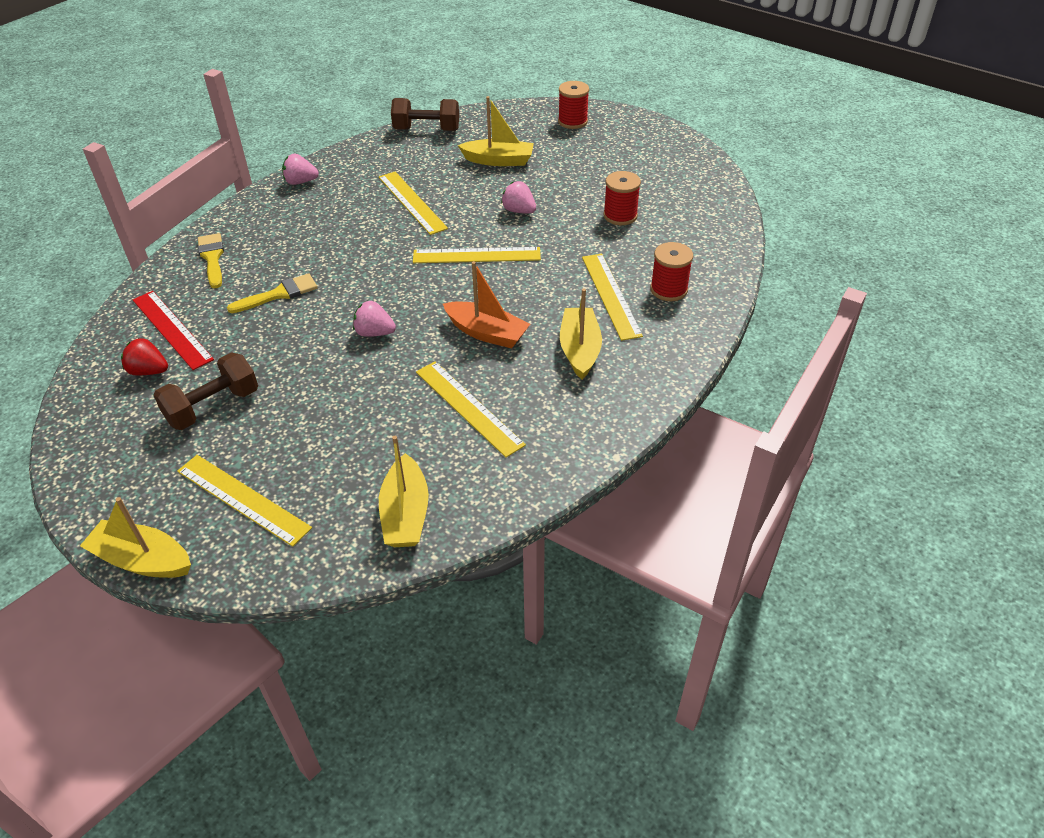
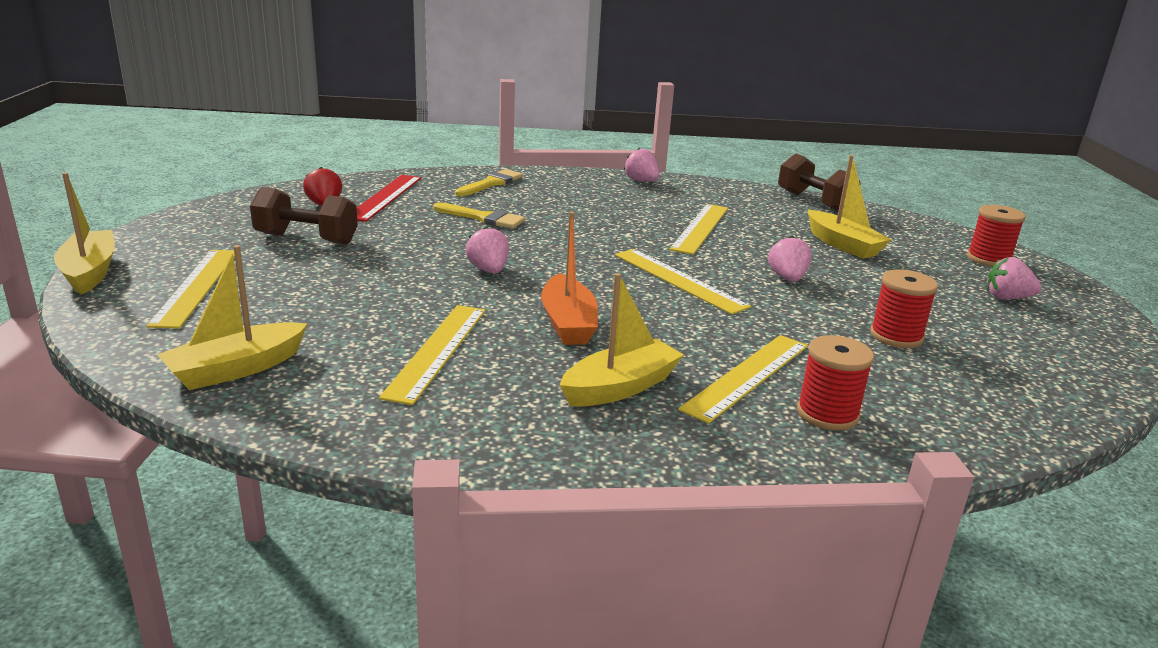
camera: 50 degrees right, 20 degrees down
none -> pink strawberry [987,257,1041,299]

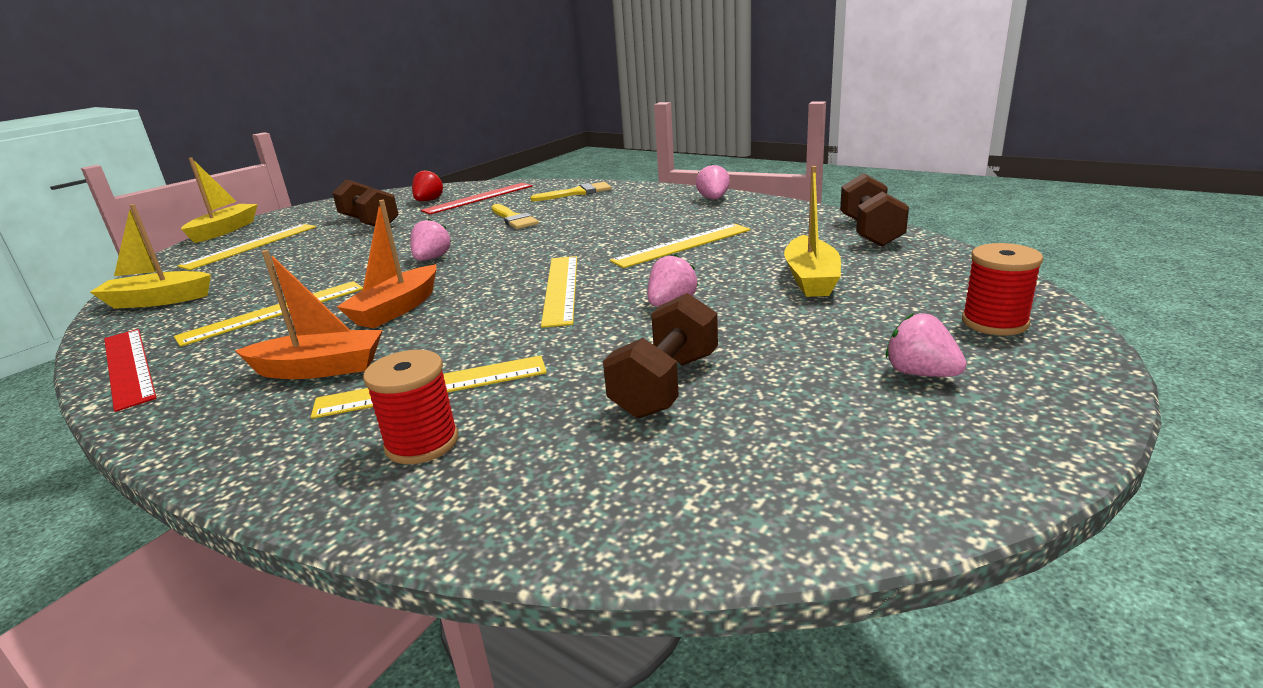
camera: 40 degrees right, 0 degrees up
yellow boat [560,273,684,407] -> orange boat [235,250,382,379]
red spool [870,269,938,348] -> brown dumbbell [603,293,718,419]
none -> red ruler [104,329,156,412]

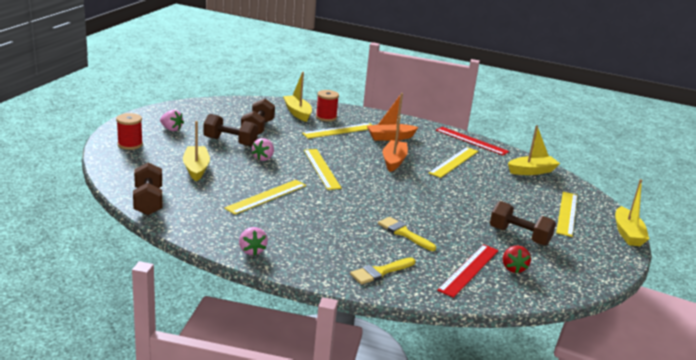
camera: 160 degrees right, 0 degrees up
pink strawberry [410,219,451,261] -> none
none -> brown dumbbell [204,114,258,147]
none -> yellow boat [283,72,312,122]

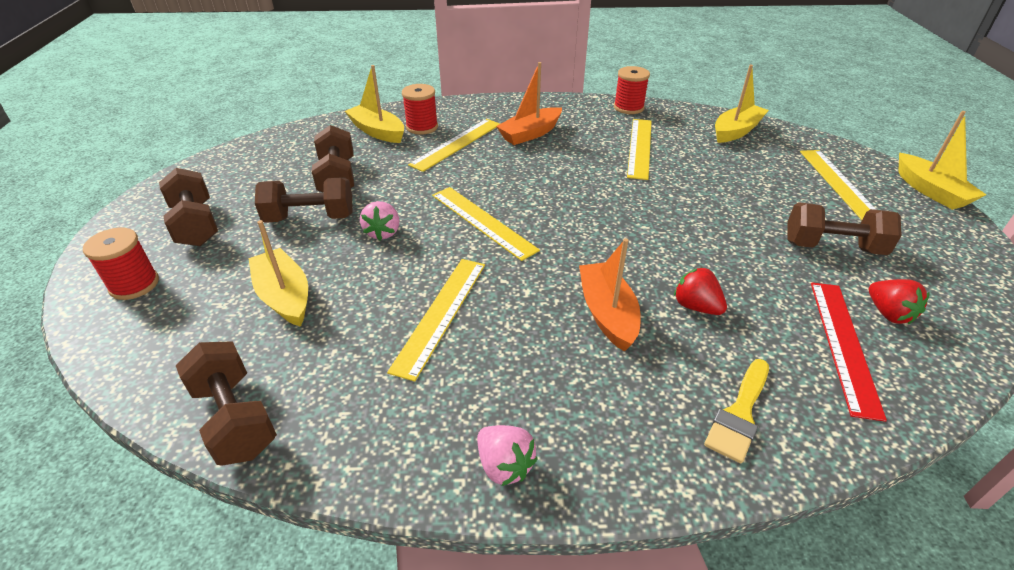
camera: 20 degrees left, 15 degrees up
pink strawberry [160,110,184,131] -> brown dumbbell [159,168,218,246]
yellow brush [378,217,436,251] -> red strawberry [674,267,727,315]
orange boat [383,116,408,172] -> orange boat moved to [579,238,641,352]
red ruler [436,127,509,155] -> red spool [614,66,650,114]

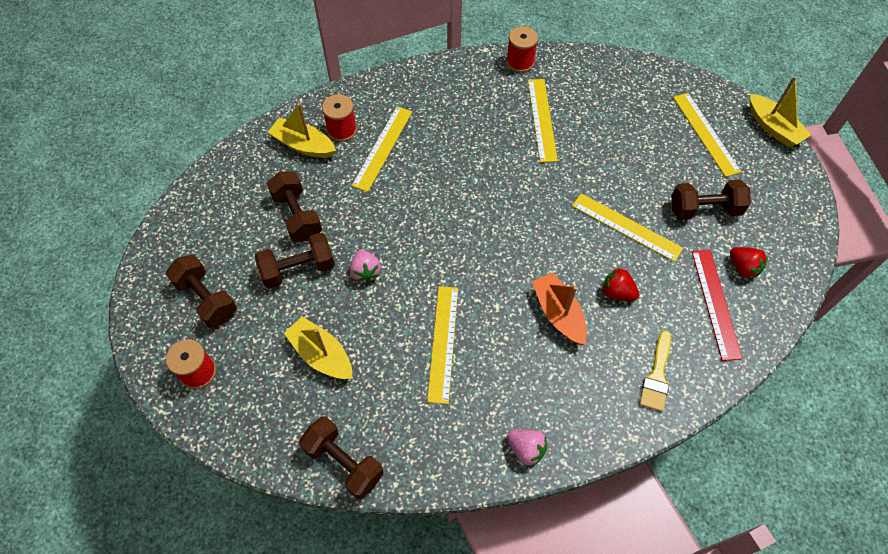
camera: 15 degrees left, 20 degrees up
yellow ruler [432,187,540,261] -> yellow ruler moved to [572,193,683,262]
orange boat [496,62,562,145] -> none
yellow boat [715,65,769,143] -> none

